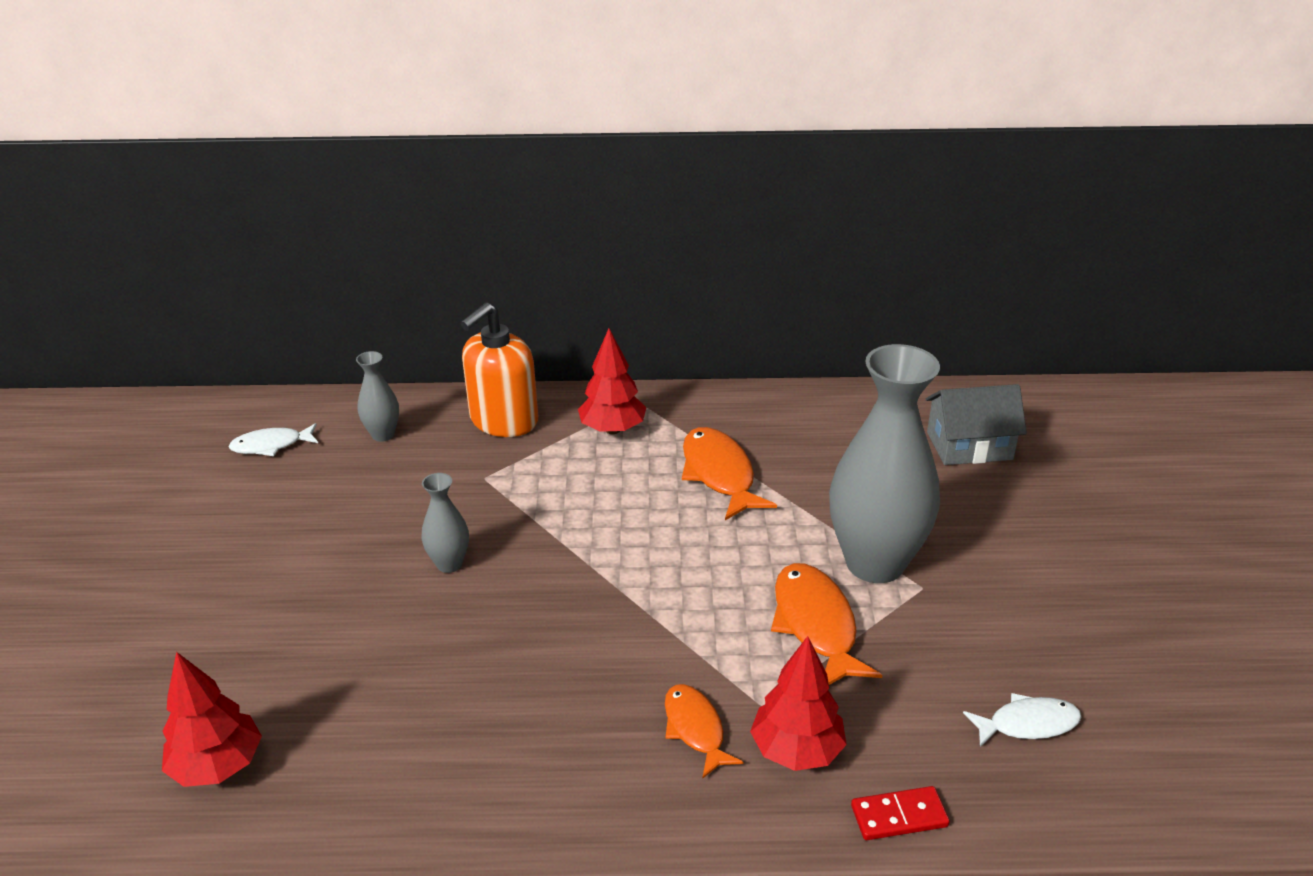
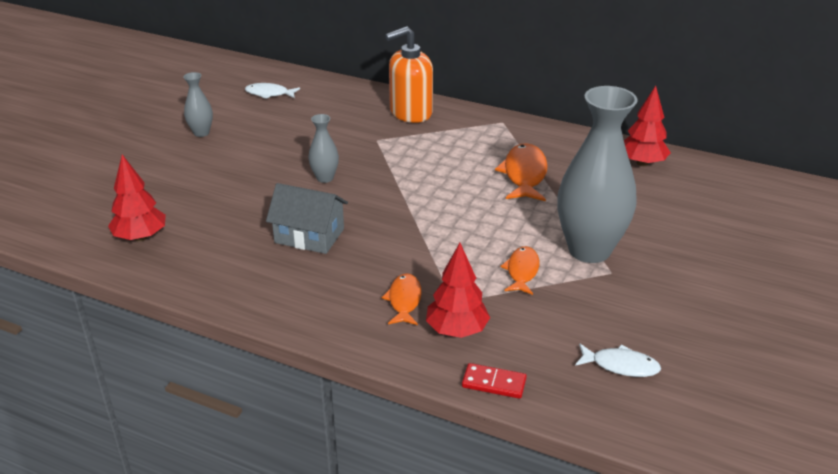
camera: 25 degrees right, 0 degrees up
grey vase [356,351,399,442] -> grey vase moved to [183,72,213,137]
red tree [578,328,647,434] -> red tree moved to [624,86,671,166]
orange fish [771,563,882,685] -> orange fish [500,246,539,295], size x0.63
grey house [926,384,1027,465] -> grey house moved to [266,183,348,254]

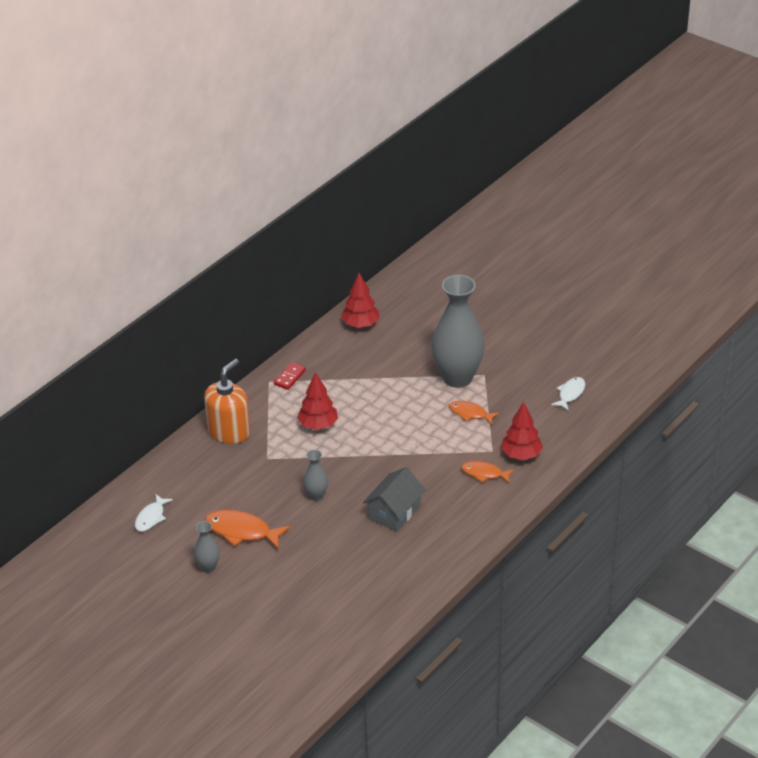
camera: 75 degrees left, 5 degrees up
red tree [108,155,166,241] -> red tree moved to [297,372,338,430]
orange soap dispenser [385,26,433,123] -> orange soap dispenser turned 135 degrees counterclockwise [204,359,250,444]
red domino [462,363,527,399] -> red domino moved to [274,362,306,390]
orange fish [495,143,548,201] -> orange fish moved to [205,510,290,549]

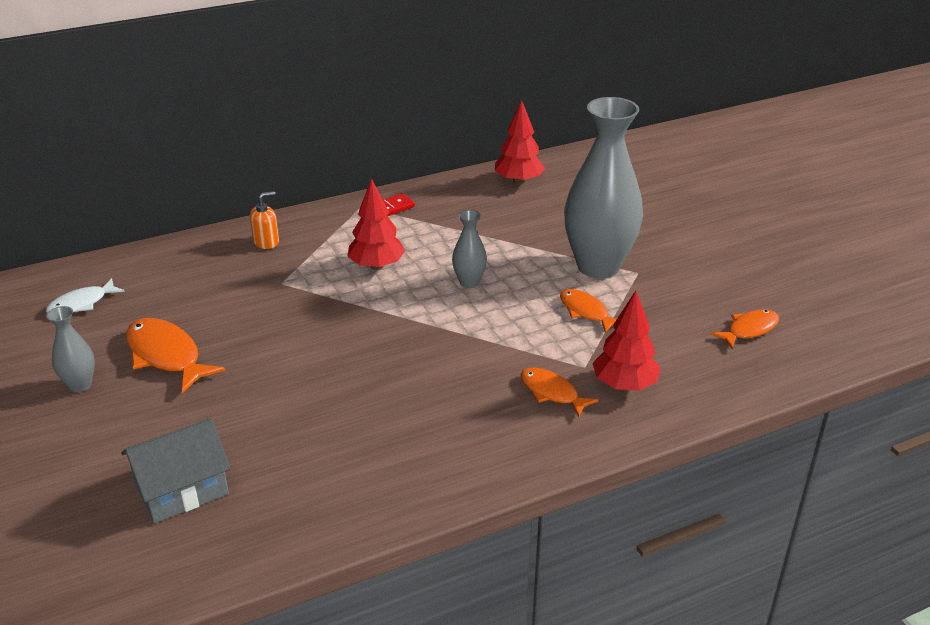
camera: 25 degrees right, 5 degrees down
orange soap dispenser [204,359,250,444] -> orange soap dispenser [250,191,279,249], size x0.49
grey vase [303,450,328,501] -> grey vase moved to [452,210,487,288]
grey house [363,467,425,532] -> grey house moved to [121,418,231,523]
white fish [551,377,585,411] -> orange fish [710,309,779,349]

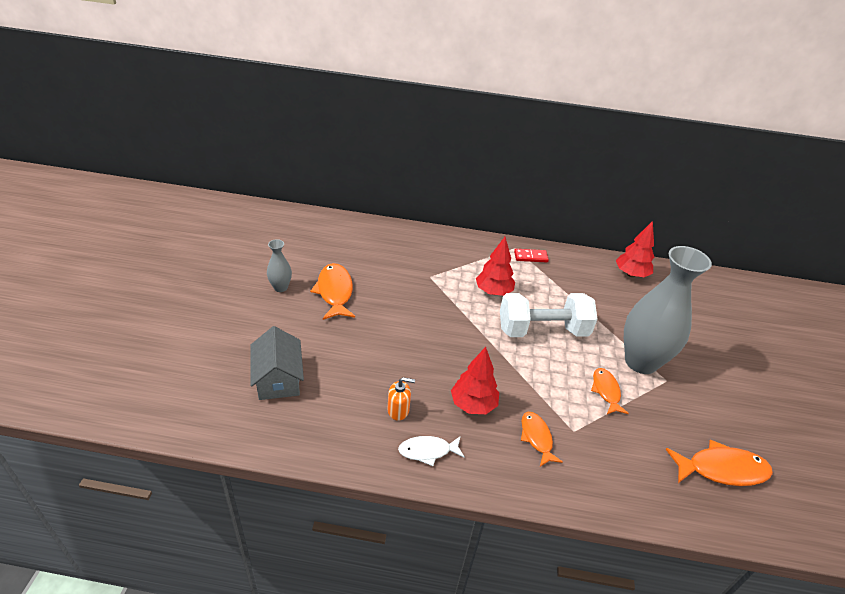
camera: 30 degrees right, 5 degrees up
white fish [46,278,125,313] -> white fish moved to [398,436,465,466]
grey house [121,418,231,523] -> grey house turned 75 degrees clockwise [250,326,304,400]
orange soap dispenser [250,191,279,249] -> orange soap dispenser moved to [388,377,415,421]
grey vase [452,210,487,288] -> white dumbbell [500,293,597,337]
red tree [593,291,661,391] -> red tree moved to [451,347,499,414]
orange fish [710,309,779,349] -> orange fish [666,440,773,486], size x1.59

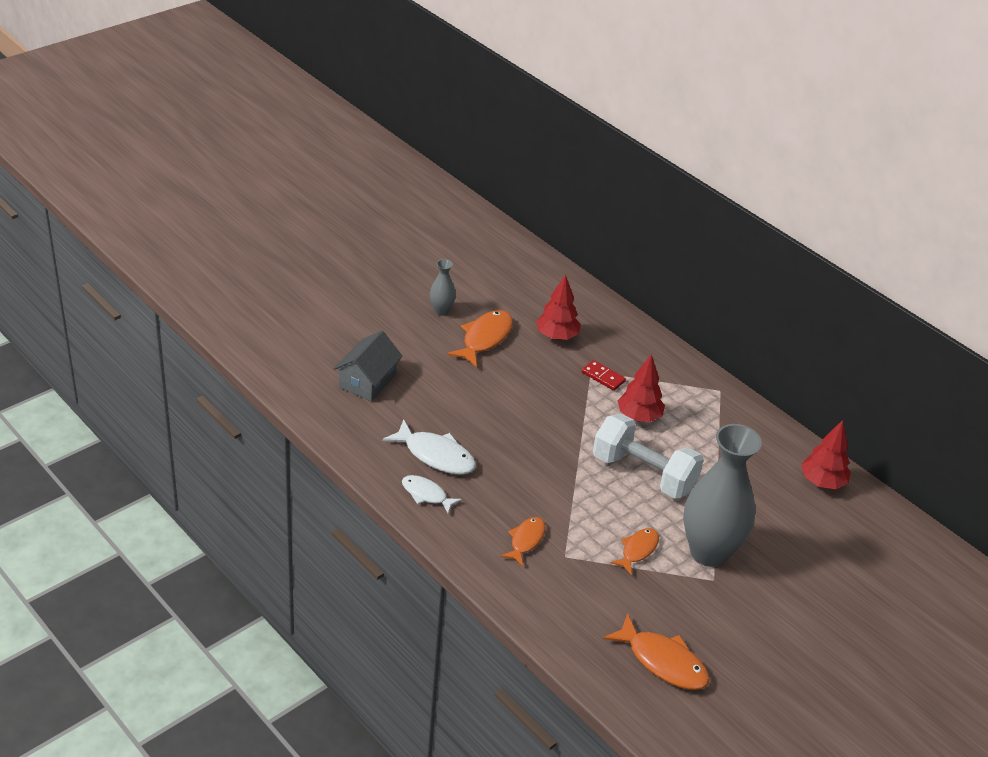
camera: 40 degrees right, 0 degrees up
orange soap dispenser [388,377,415,421] -> white fish [382,419,476,475]
red tree [451,347,499,414] -> red tree moved to [536,274,581,340]
red domino [514,249,549,263] -> red domino moved to [582,360,626,391]

